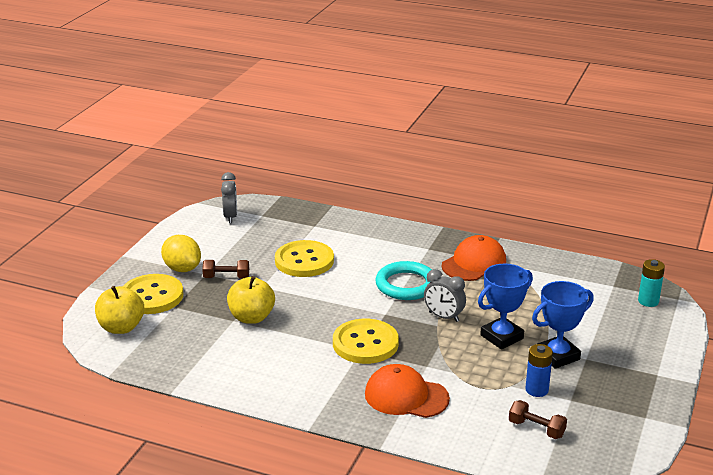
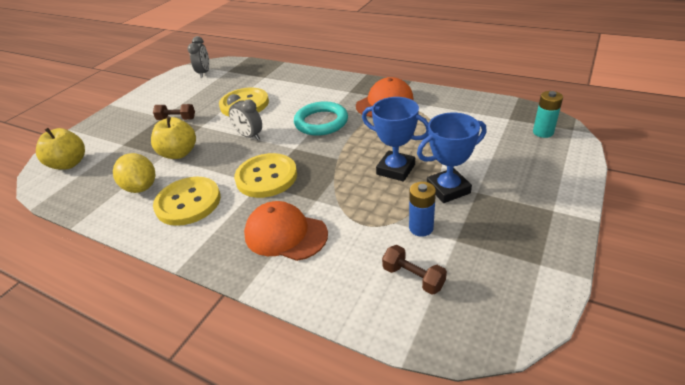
camera: 10 degrees right, 10 degrees up
yellow button [123,274,183,314] -> yellow button moved to [153,177,221,226]
yellow lemon [161,235,201,272] -> yellow lemon moved to [113,153,155,193]
grey clock [424,269,466,322] -> grey clock moved to [227,94,262,140]
blue trophy [478,264,533,349] -> blue trophy turned 60 degrees clockwise [362,97,428,182]

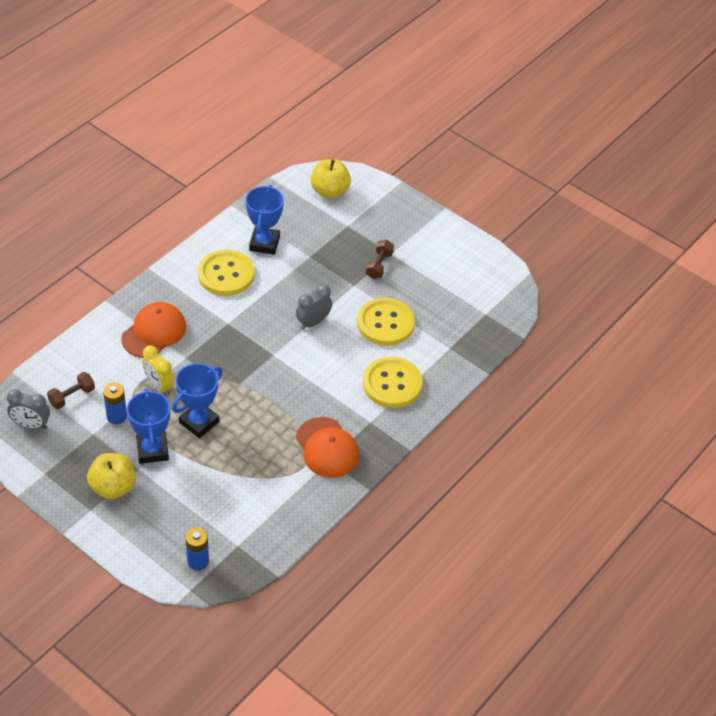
camera: 95 degrees right, 10 degrees up
yellow lemon [113,153,155,193] -> blue trophy [245,185,284,255]
yellow apple [151,116,196,159] -> yellow apple moved to [87,453,136,499]
grey clock [187,36,209,78] -> grey clock moved to [7,389,50,429]
yellow button [234,153,297,198] -> yellow button moved to [363,357,423,408]
turquoise ring [294,101,348,136] -> none
turquoise battery [533,91,563,138] -> blue battery [185,528,209,570]
none -> yellow clock [142,345,175,396]

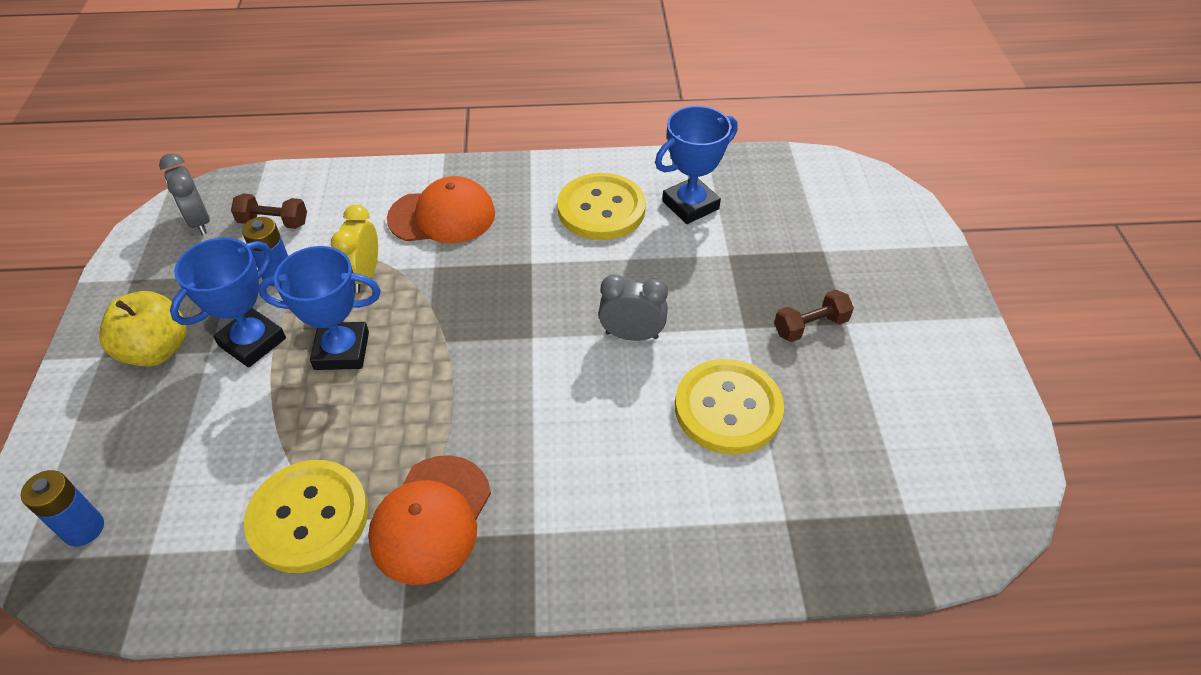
camera: 50 degrees right, 0 degrees up
yellow apple [310,159,351,198] -> none
yellow button [363,357,423,408] -> yellow button moved to [244,460,368,573]

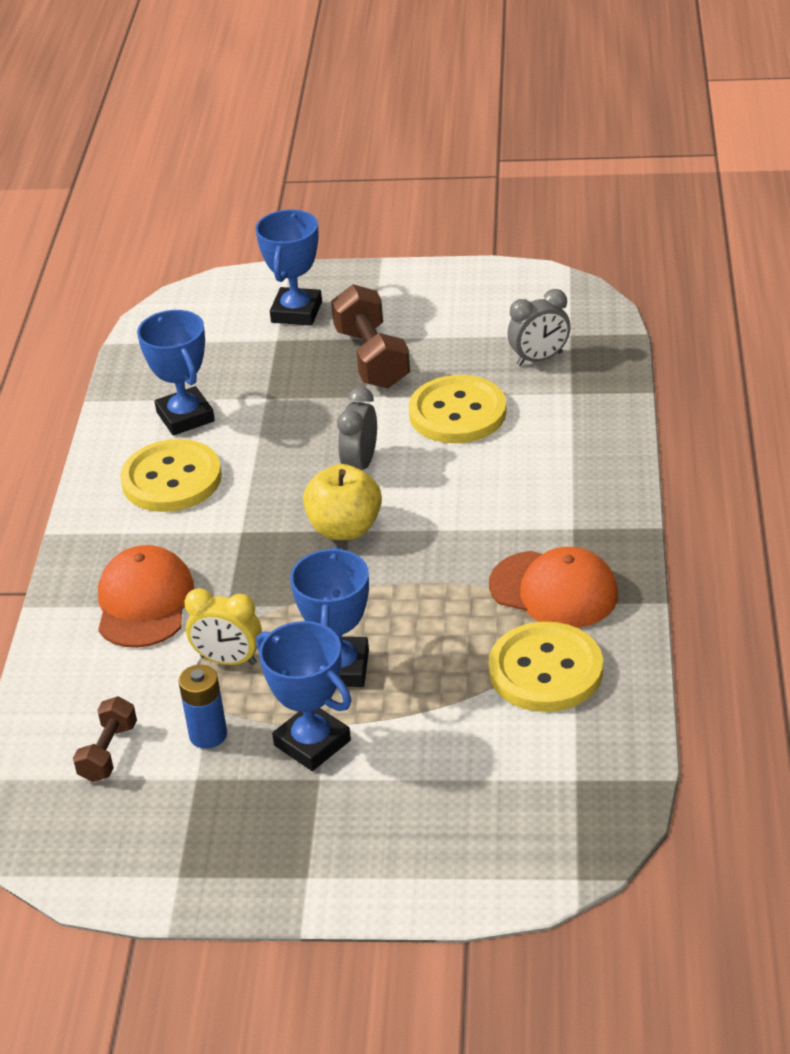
camera: 80 degrees left, 10 degrees down
blue battery [20,470,104,546] -> none
yellow apple [99,291,186,367] -> yellow apple moved to [303,464,382,540]
grey clock [159,153,210,235] -> grey clock moved to [507,289,571,366]
brown dumbbell [774,290,854,342] -> brown dumbbell [331,284,410,388], size x1.72
none -> blue trophy [255,210,322,325]

